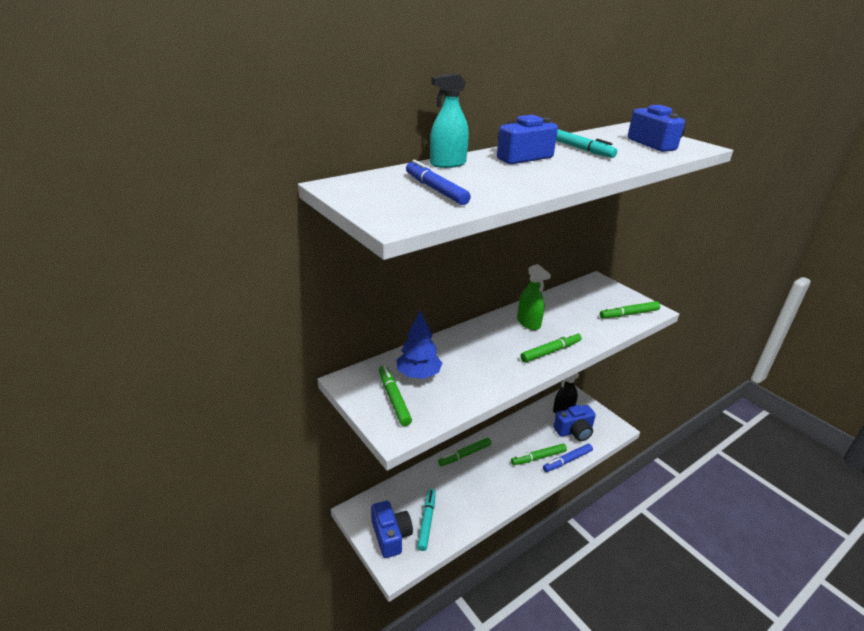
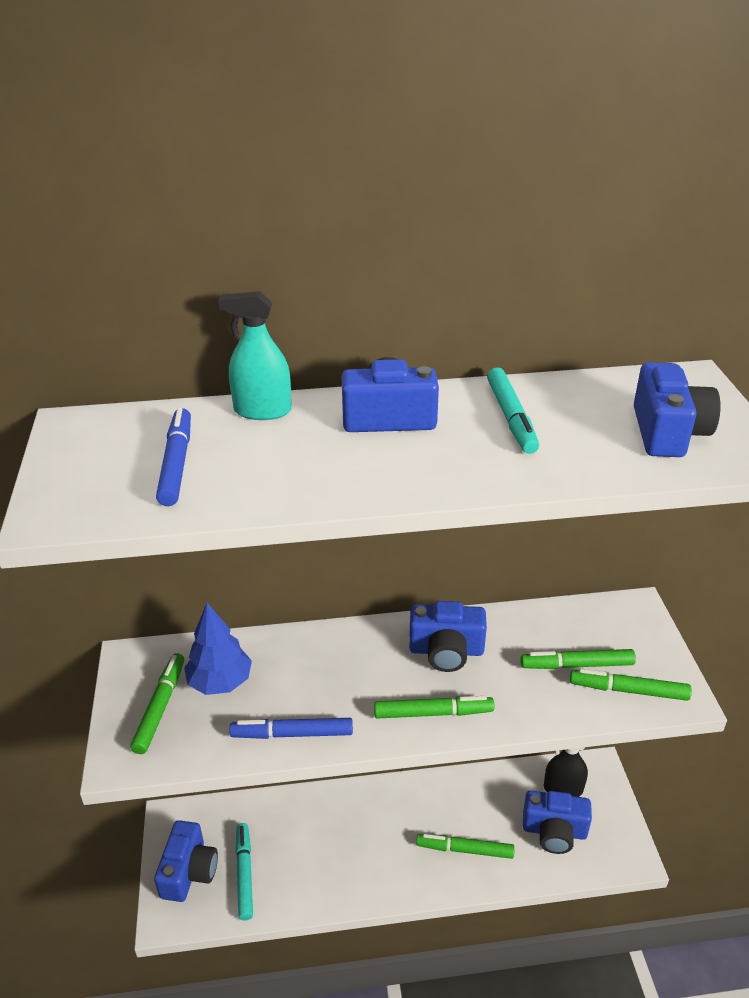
camera: 30 degrees right, 5 degrees up
turquoise marker [417,489,436,551] -> turquoise marker turned 45 degrees counterclockwise [235,823,253,921]
green marker [438,438,491,466] -> green marker moved to [520,649,636,669]
green spray bottle [517,264,551,330] -> blue camera [409,601,487,672]
blue marker [543,444,593,472] -> blue marker moved to [229,718,353,739]

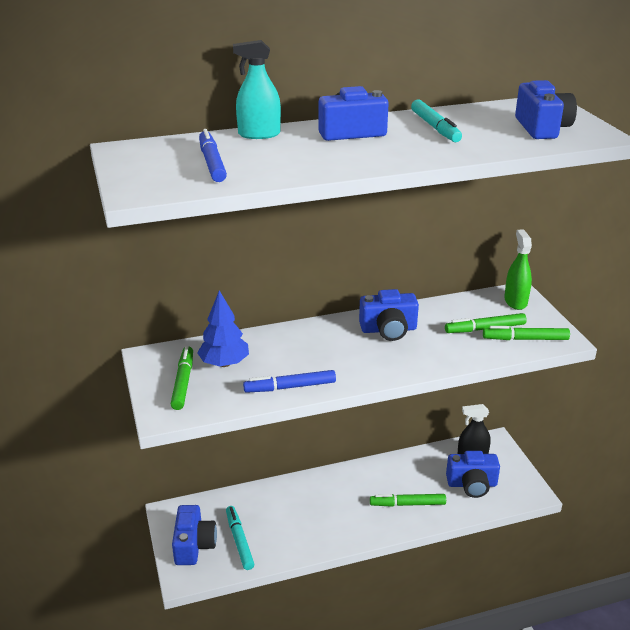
camera: 10 degrees left, 5 degrees down
green marker [374,696,494,719] -> none
none -> green spray bottle [504,230,532,310]

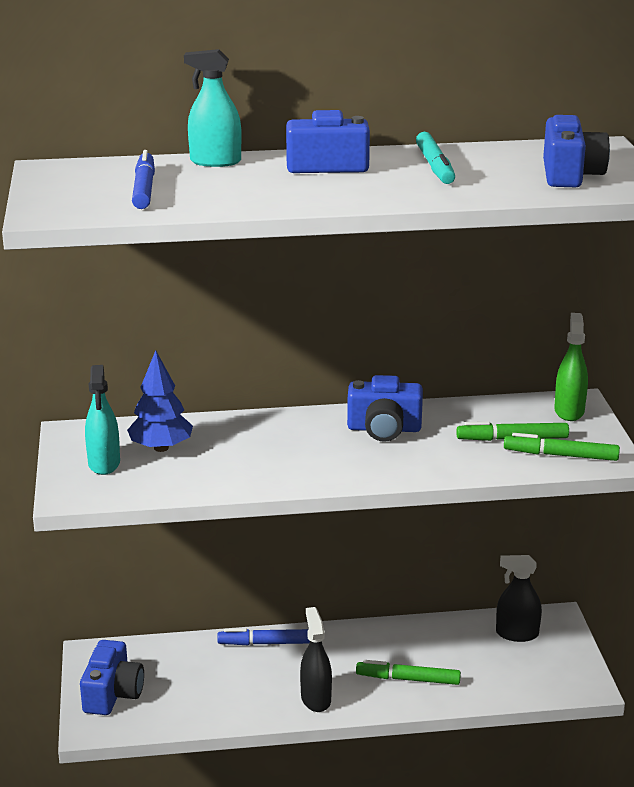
camera: 10 degrees right, 5 degrees down
green marker [171,346,193,410] -> turquoise spray bottle [85,365,120,475]
turquoise marker [226,506,254,570] -> none
blue marker [243,370,336,393] -> blue marker moved to [217,628,310,645]
blue camera [446,451,500,498] -> none
none -> black spray bottle [300,607,332,712]

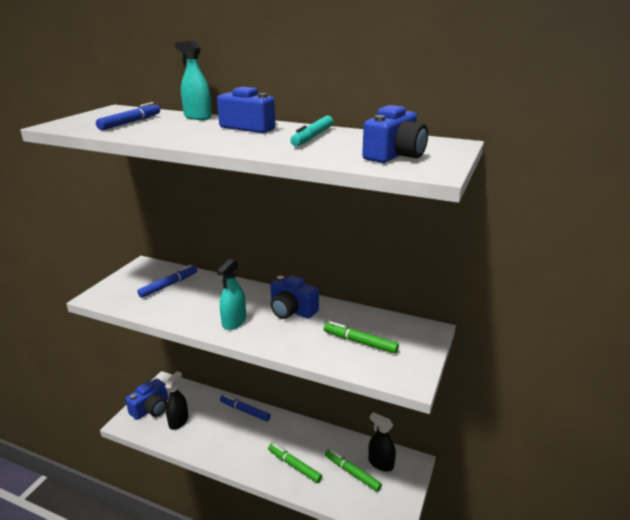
camera: 30 degrees right, 0 degrees up
turquoise spray bottle [85,365,120,475] -> turquoise spray bottle moved to [217,259,246,330]
blue tree [127,350,193,452] -> blue marker [137,265,197,298]
black spray bottle [300,607,332,712] -> black spray bottle moved to [165,371,188,430]
green marker [504,433,620,461] -> green marker moved to [325,449,382,492]
green spray bottle [554,313,588,421] -> none

